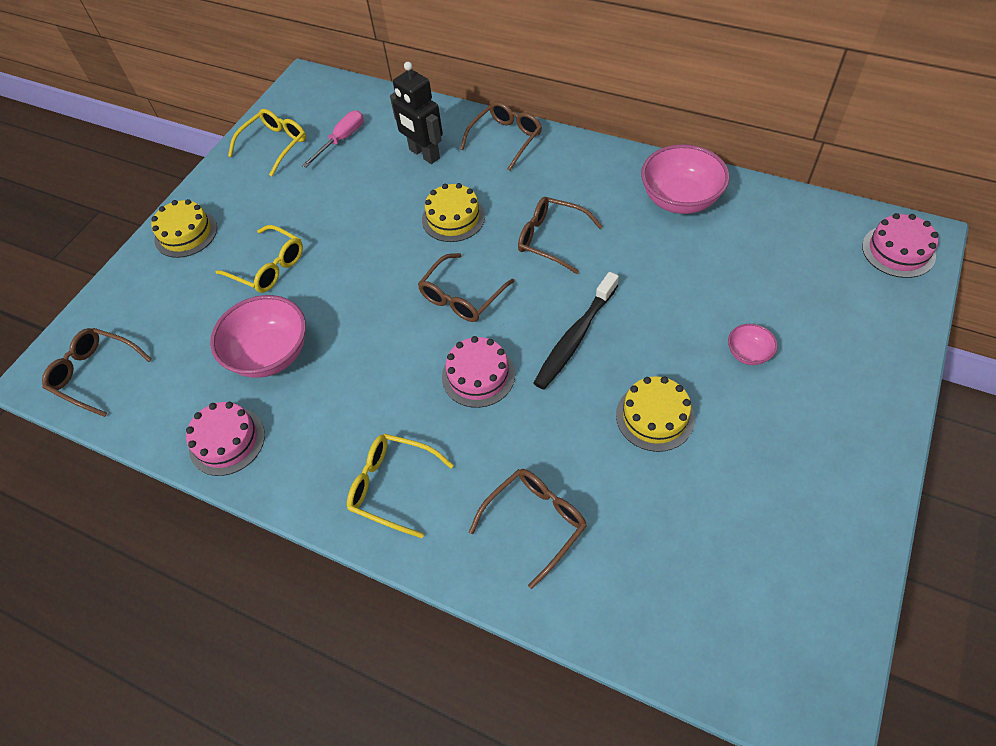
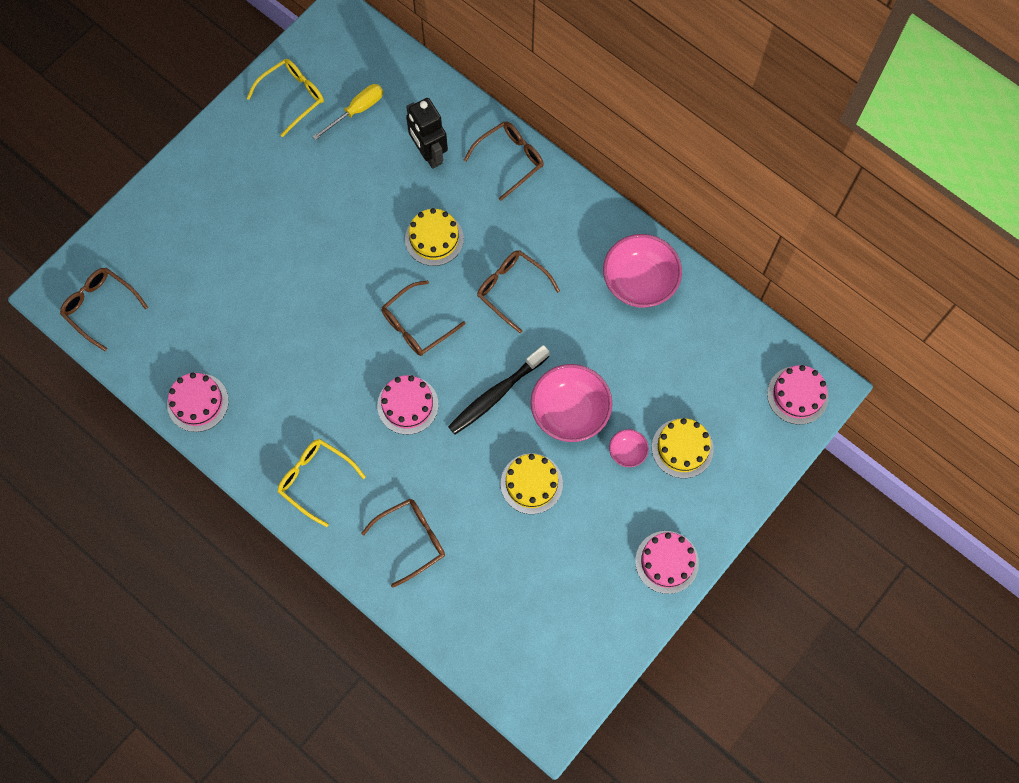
camera: 10 degrees right, 15 degrees up
yellow cake [151,199,217,258] -> yellow cake moved to [652,418,714,478]
pink bowl [210,295,306,378] -> pink bowl moved to [531,364,612,442]
yellow glasses [215,225,303,293] -> none
pink screwdriver [302,110,363,168] -> yellow screwdriver [312,84,383,140]
none -> pink cake [635,531,699,594]

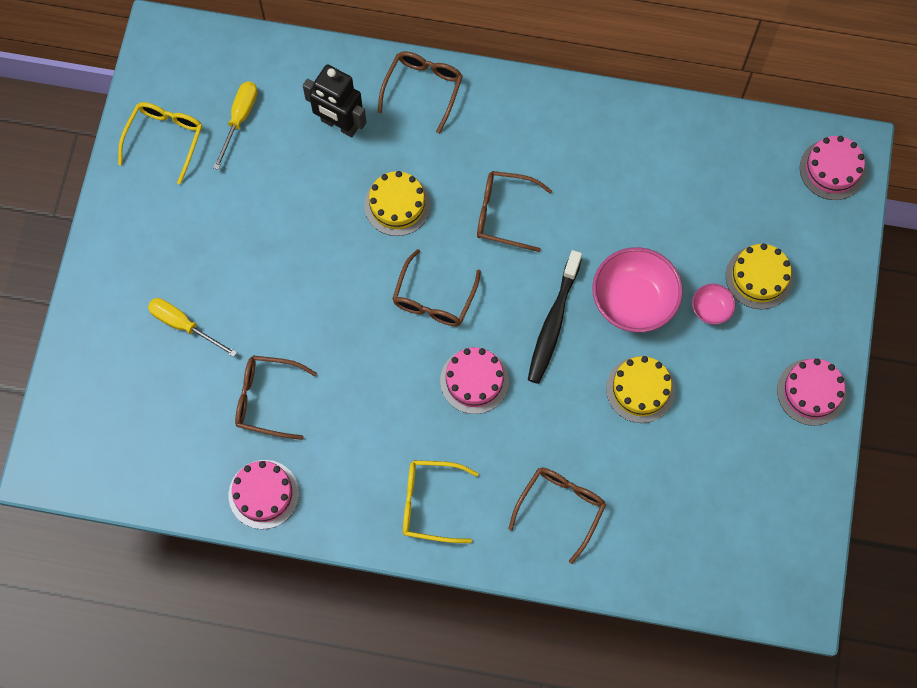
camera: 30 degrees left, 0 degrees up
brown glasses [60,268,148,351] -> brown glasses moved to [235,355,317,440]
pink bowl [603,234,682,307] -> none
none -> yellow screwdriver [148,298,237,357]

